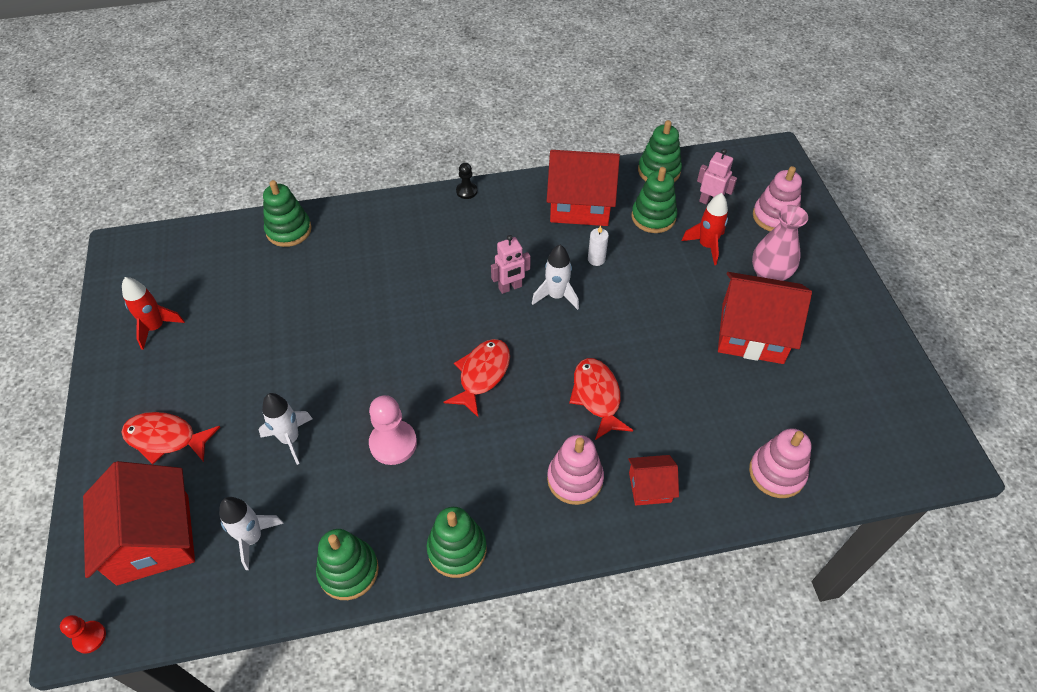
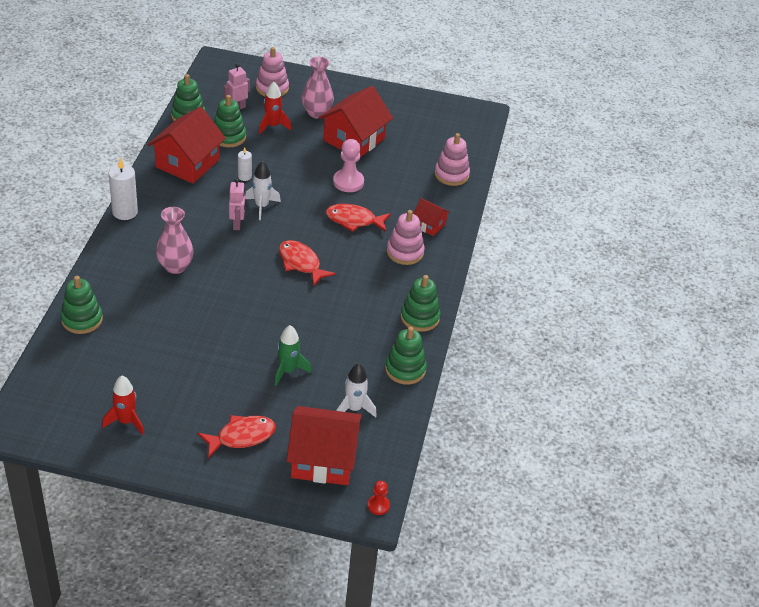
camera: 70 degrees left, 10 degrees down
red fish [121,412,220,464] -> red fish turned 150 degrees counterclockwise [198,415,276,458]
white rocket [259,393,312,465] -> green rocket [275,325,312,386]
pink pawn [369,395,417,465] -> pink pawn moved to [333,139,364,192]
black pawn [456,163,477,199] -> white candle [108,157,138,220]
red house [628,455,679,505] -> red house turned 75 degrees counterclockwise [413,198,450,236]
none -> pink vase [156,207,194,274]

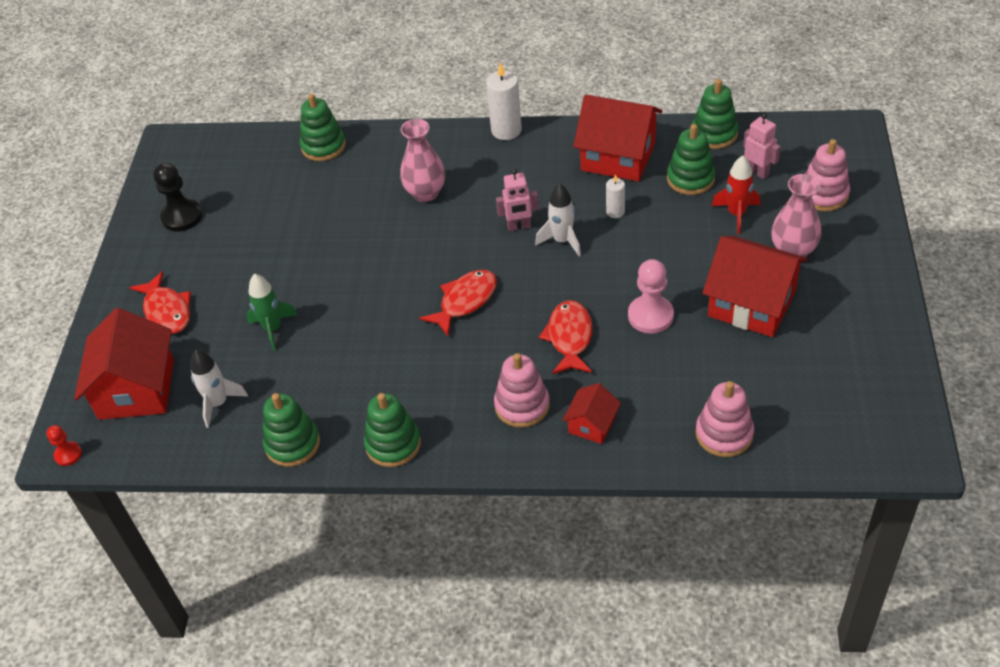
camera: 90 degrees right, 5 degrees up
red rocket [102,376,144,435] -> black pawn [153,163,202,232]

